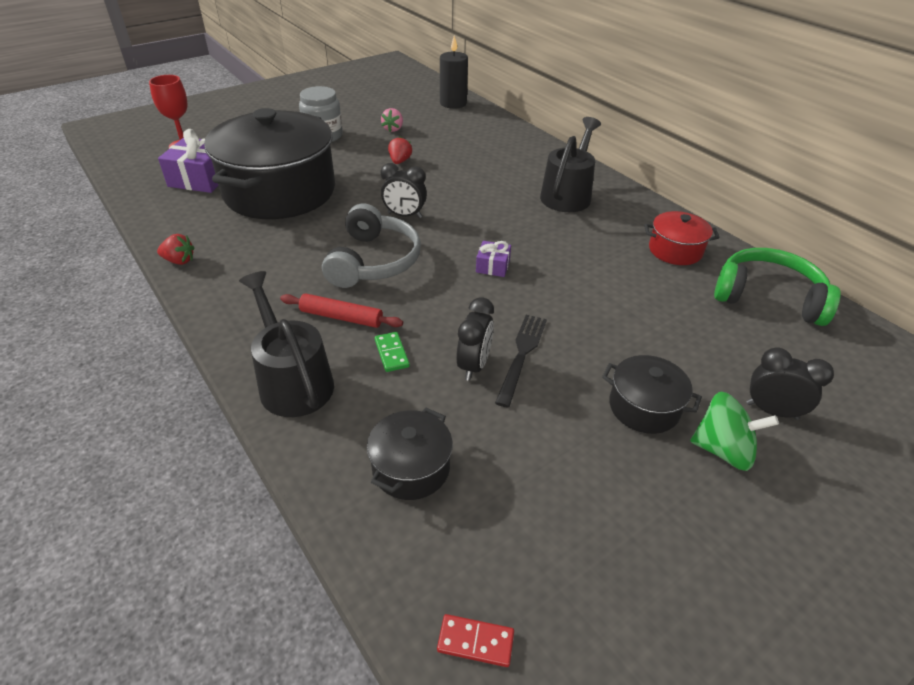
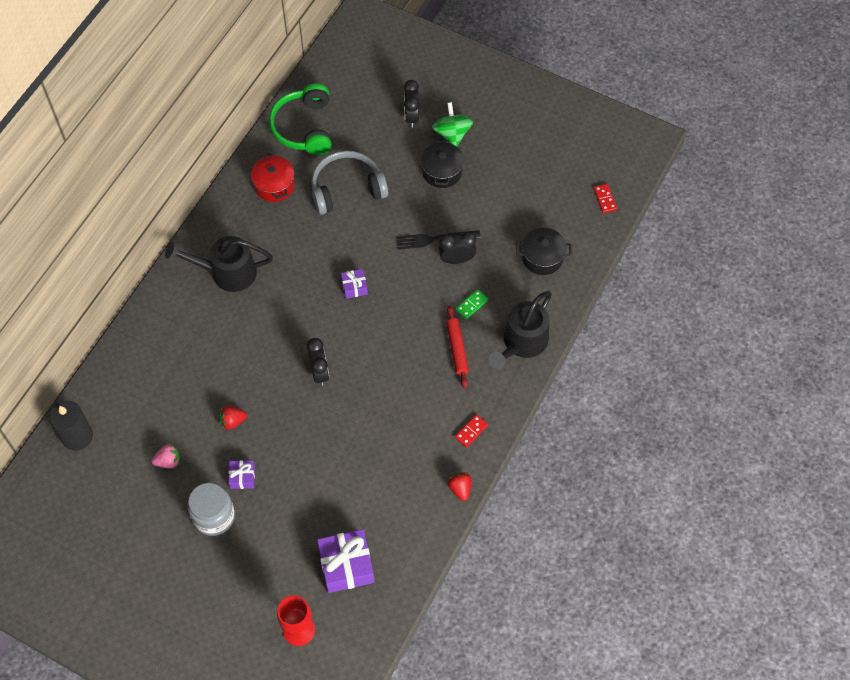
camera: 115 degrees left, 20 degrees up
black pot [204,108,335,219] -> none
grey headphones [322,203,421,288] -> grey headphones moved to [311,151,388,215]
none -> purple gift [228,460,255,489]
none -> red domino [455,414,488,448]

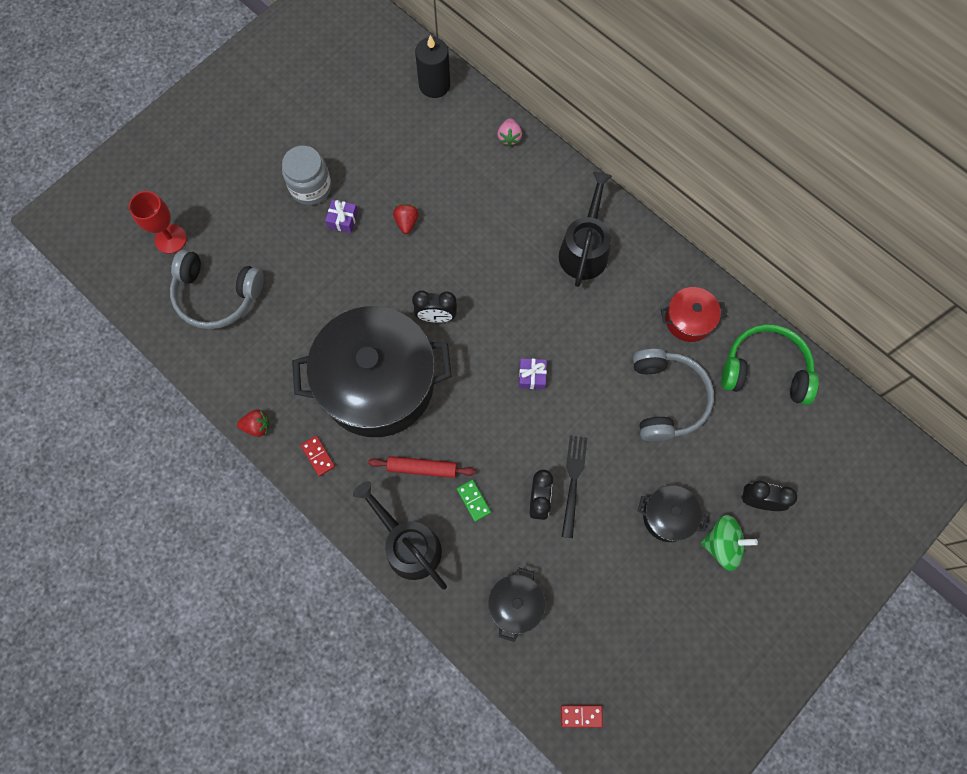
camera: 105 degrees right, 10 degrees up
pink strawberry [151,444,180,469] -> pink strawberry moved to [497,118,522,147]
purple gift [317,529,374,593] -> grey headphones [170,250,264,329]
none -> black pot [292,306,452,437]

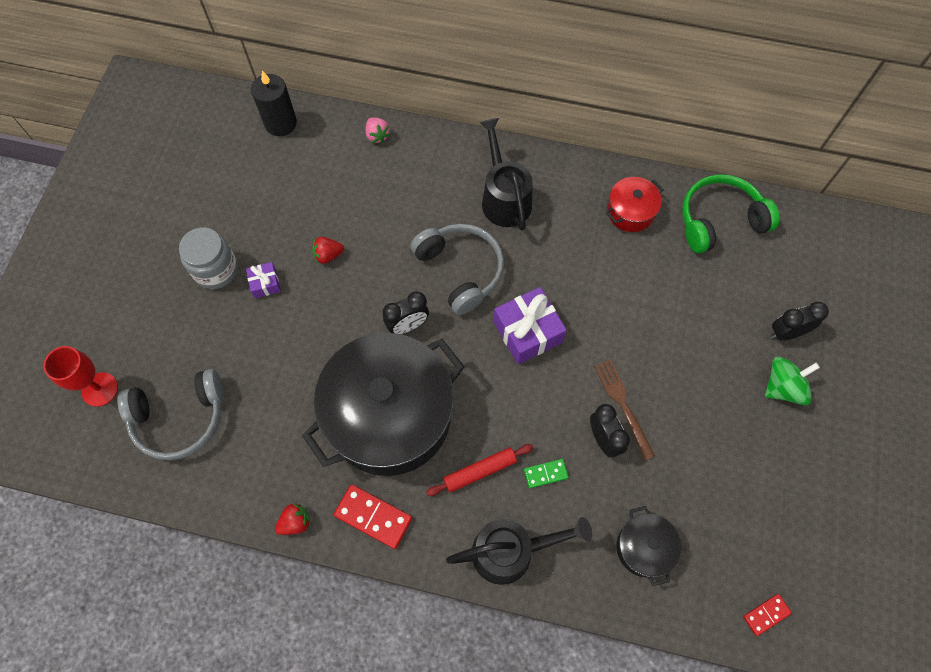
camera: 30 degrees left, 5 degrees down
red domino [301,436,335,476] -> red domino [334,485,412,549], size x1.70
black watering can [353,481,447,590] -> black watering can turned 150 degrees clockwise [446,517,592,585]
red strawberry [393,204,419,234] -> red strawberry turned 75 degrees counterclockwise [312,237,344,264]
green domino [457,480,491,522] -> green domino turned 45 degrees counterclockwise [524,459,569,488]
purple gift [519,358,547,389] -> purple gift [493,287,567,364], size x1.92
black fork [562,435,587,538] -> brown fork [594,359,655,460]
grey headphones [633,349,714,442] -> grey headphones moved to [410,224,504,315]
black pot [638,485,708,542] -> none

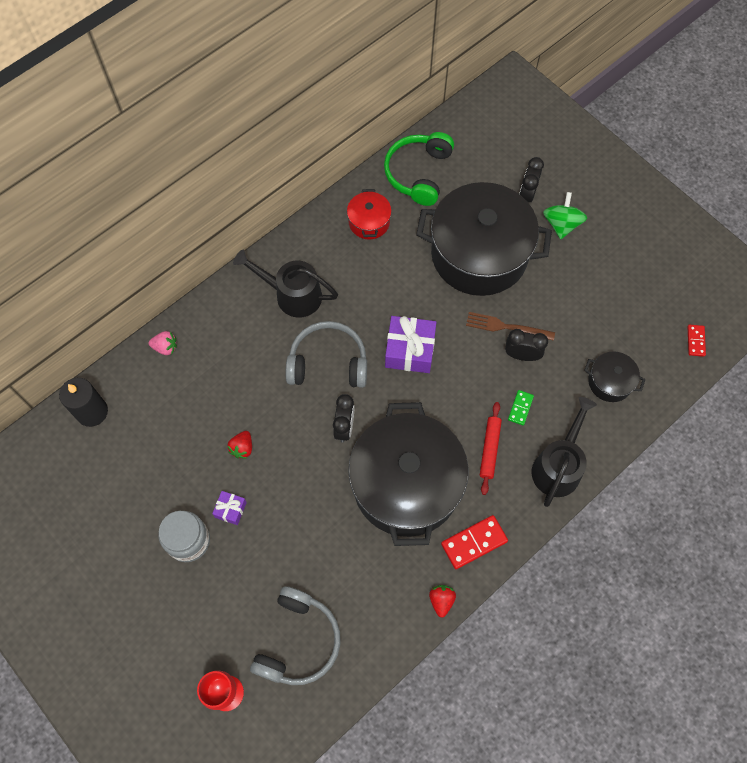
camera: 55 degrees left, 0 degrees up
none -> black pot [416,182,552,296]

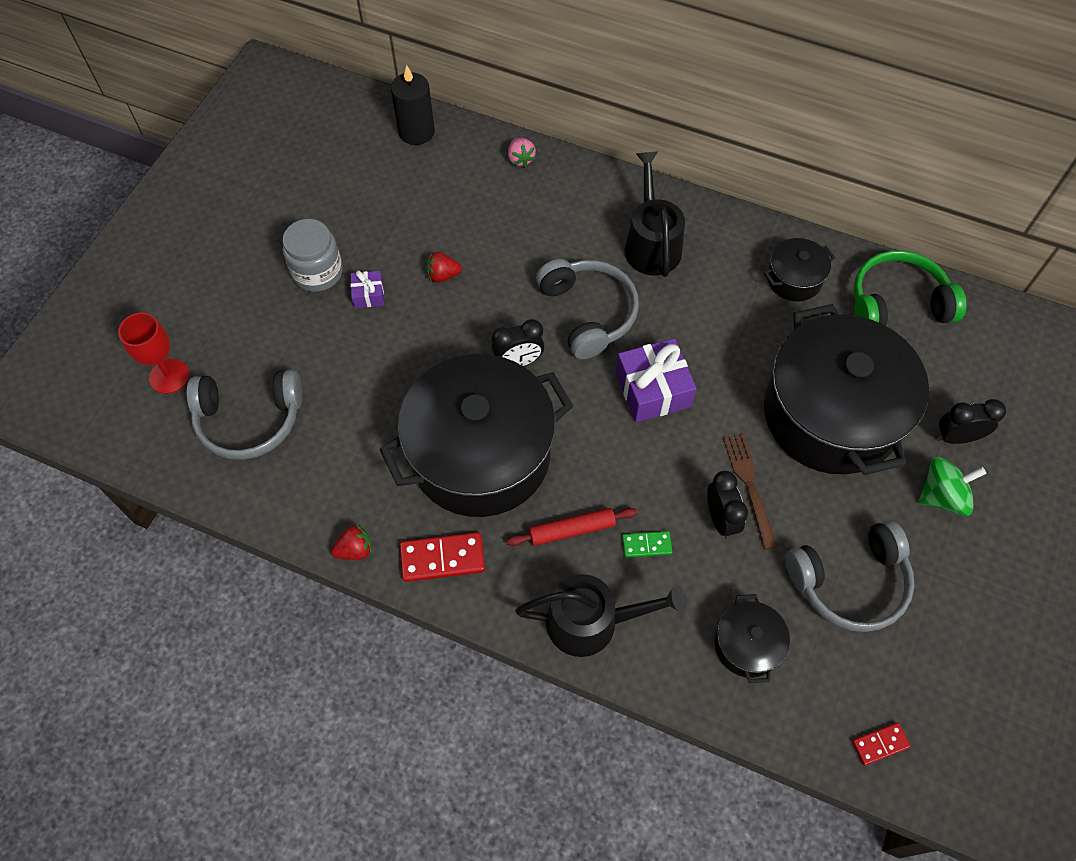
camera: 65 degrees right, 5 degrees down
red pot [347,189,392,239] -> black pot [764,238,835,301]
red domino [441,515,508,569] -> red domino turned 45 degrees counterclockwise [400,532,485,582]
none -> grey headphones [786,520,915,632]

